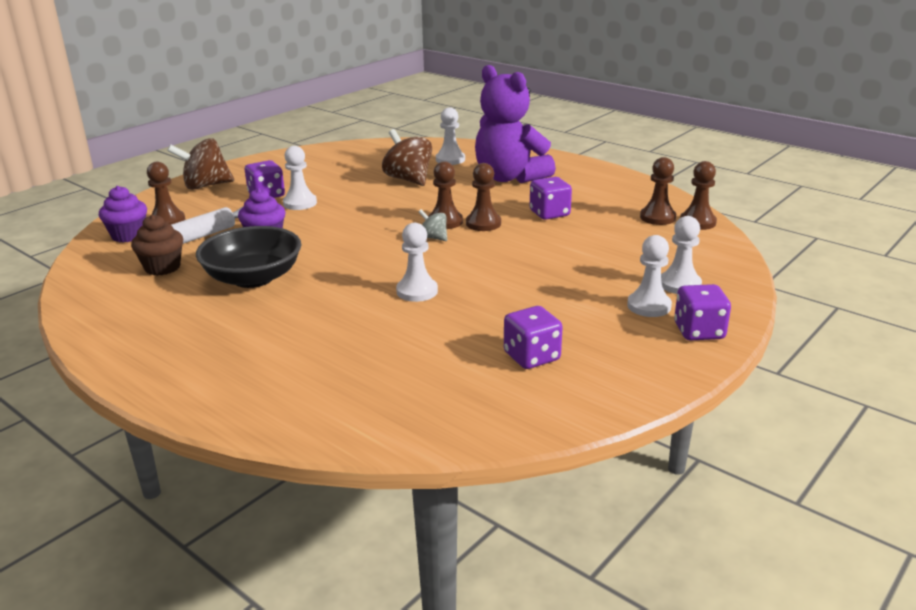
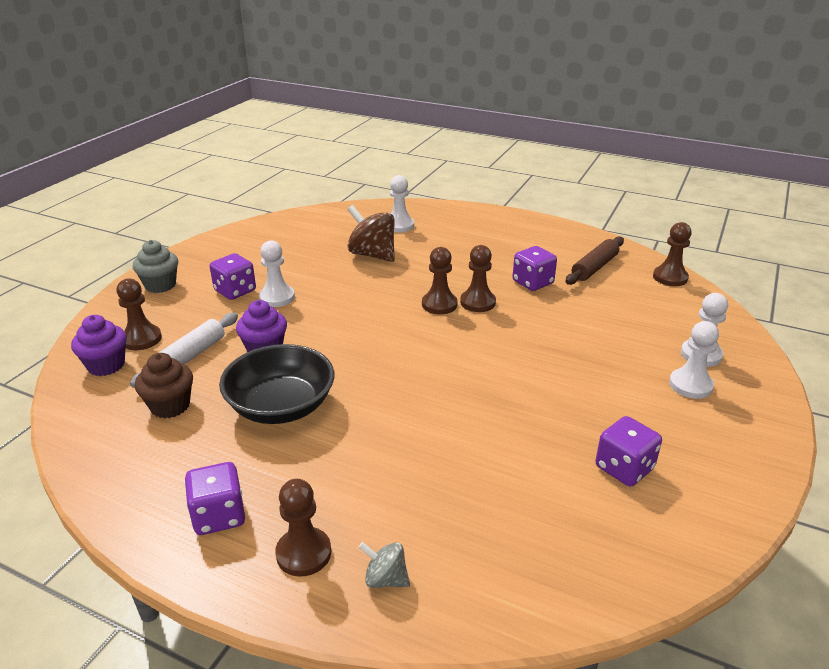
camera: 15 degrees left, 5 degrees up
brown spinning top [167,138,234,190] -> grey cupcake [133,240,178,293]
white pawn [396,223,438,302] -> none
grey spinning top [418,209,447,241] -> grey spinning top moved to [359,542,410,588]
purple teddy bear [475,65,556,183] -> none
brown pawn [640,157,676,225] -> brown pawn moved to [275,479,331,577]
purple dice [674,284,731,340] -> purple dice moved to [185,462,245,535]
none -> brown rolling pin [566,236,624,285]

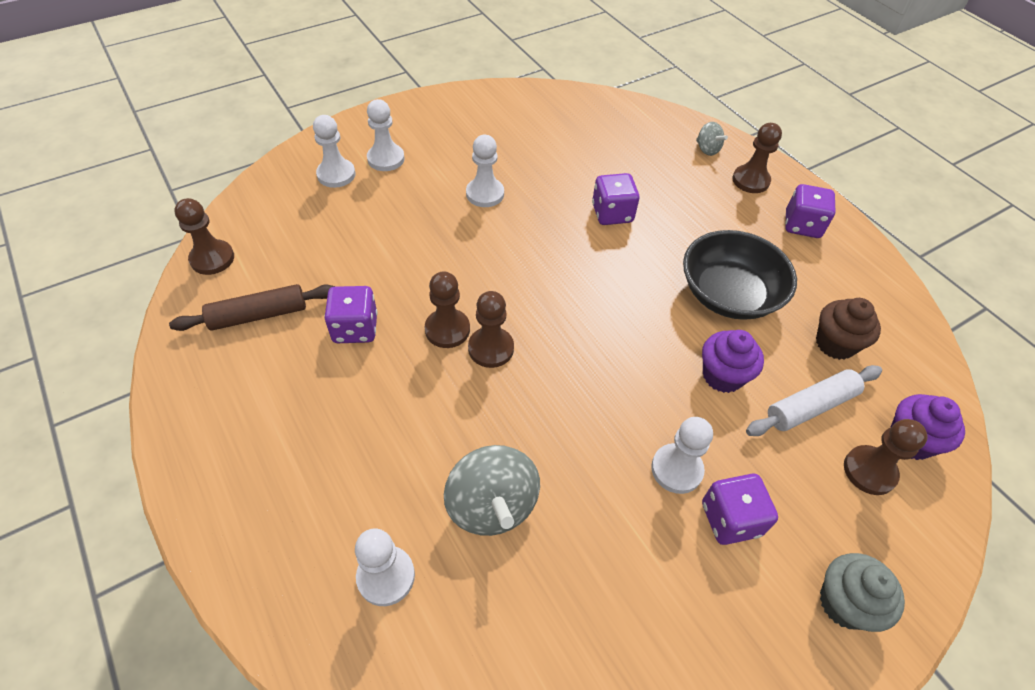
camera: 150 degrees left, 20 degrees up
brown spinning top [347,205,395,262] -> grey spinning top [444,445,540,536]
purple dice [595,416,662,486] -> purple dice moved to [592,173,639,225]
none -> white pawn [466,135,504,207]

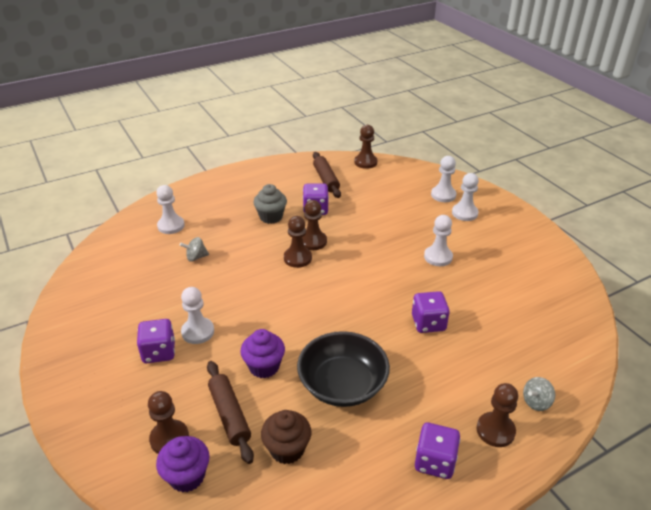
camera: 95 degrees right, 15 degrees down
grey spinning top [444,445,540,536] -> grey spinning top [180,237,209,262], size x0.51
white rolling pin [746,365,882,436] -> brown rolling pin [207,361,254,464]
grey cupcake [820,553,905,632] -> grey cupcake moved to [253,184,287,224]

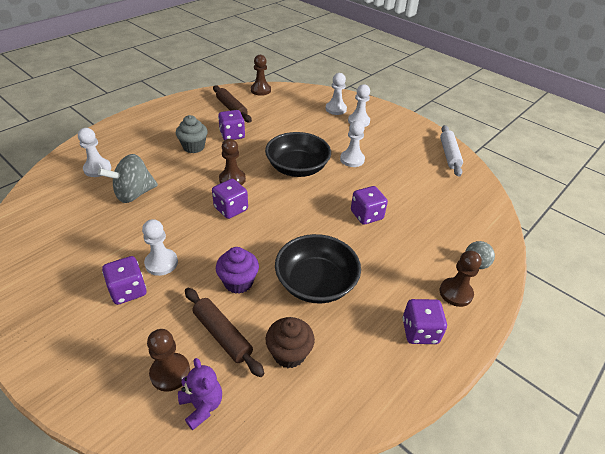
camera: 20 degrees left, 5 degrees up
purple cupcake [156,436,210,492] -> purple teddy bear [178,358,222,430]
grey spinning top [180,237,209,262] -> grey spinning top [98,154,158,203], size x1.94
brown pawn [302,200,327,250] -> none
none -> purple dice [212,179,248,219]
none -> black bowl [265,132,331,177]
none -> white rolling pin [440,125,463,177]

